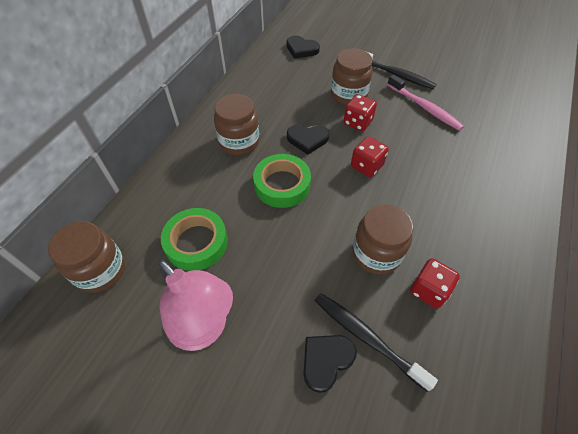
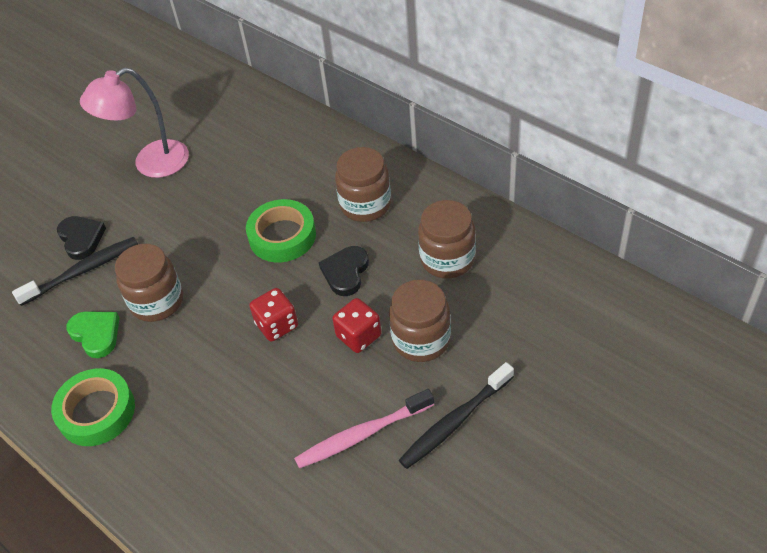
camera: 110 degrees right, 5 degrees down
brown jar [48,221,125,293] -> brown jar moved to [418,200,476,278]
green tape [161,208,228,271] -> green tape moved to [51,368,135,446]
black heart [287,35,320,59] -> none
red dice [410,258,460,309] -> green heart [66,311,120,358]

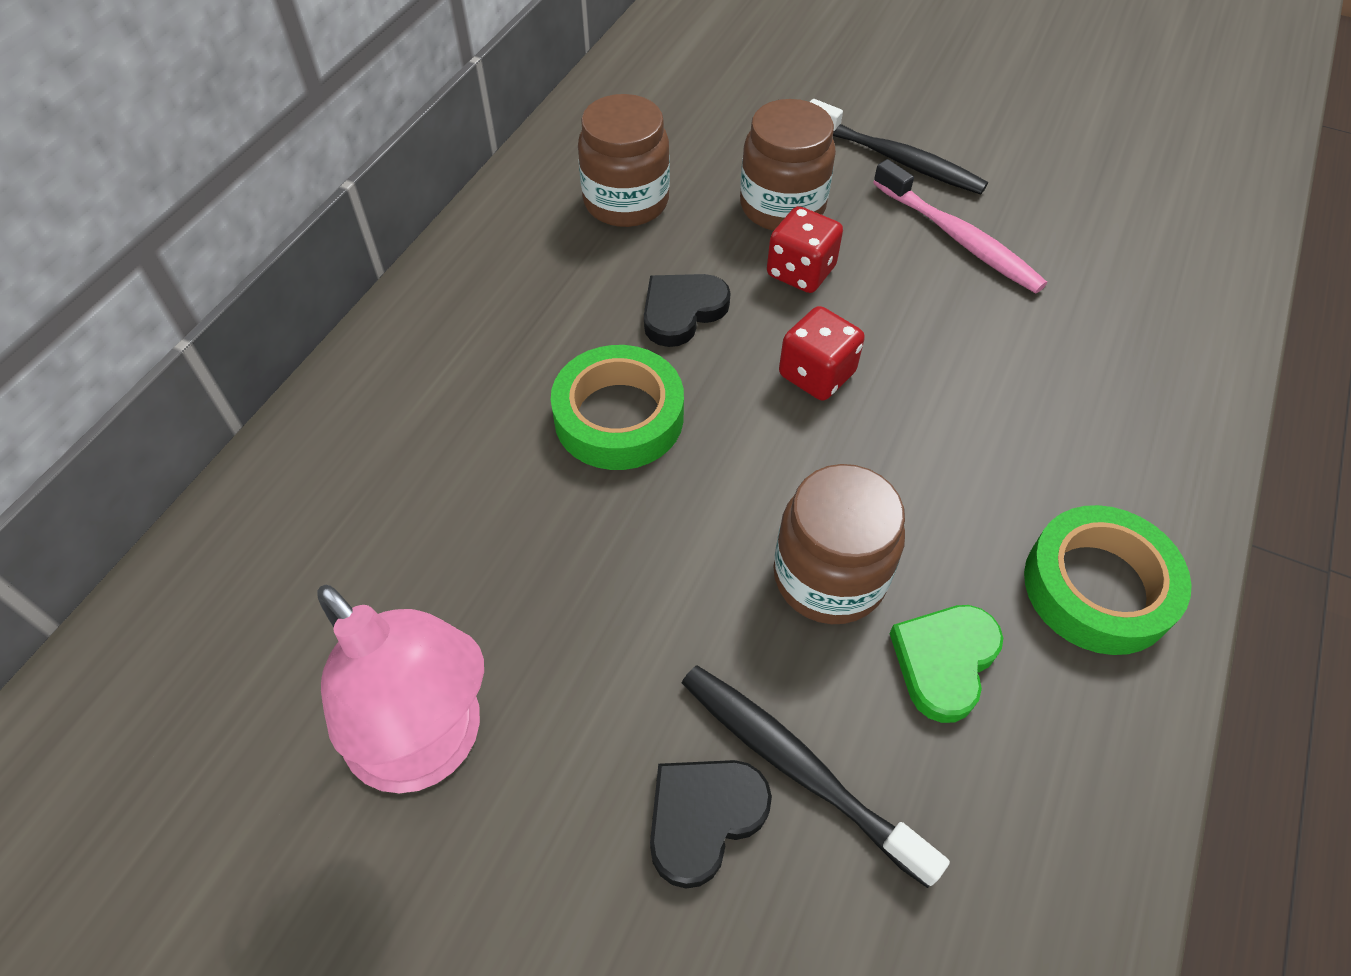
camera: 110 degrees left, 5 degrees up
black heart [319,246,369,296] -> black heart turned 135 degrees clockwise [644,274,731,347]
brown jar [335,147,391,222] -> none

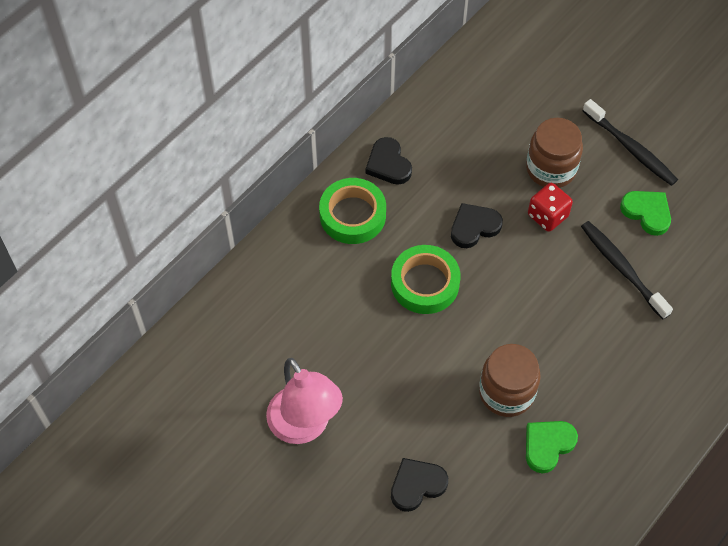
camera: 15 degrees right, 5 degrees up
brown jar [578,94,670,227] -> none
black toothbrush [682,665,950,888] -> black toothbrush moved to [581,221,673,320]
red dice [779,306,865,401] -> none
pink toothbrush [873,159,1047,294] -> green heart [620,191,671,236]
green tape [1024,505,1192,655] -> green tape moved to [319,178,386,244]
none -> black heart [366,137,412,185]

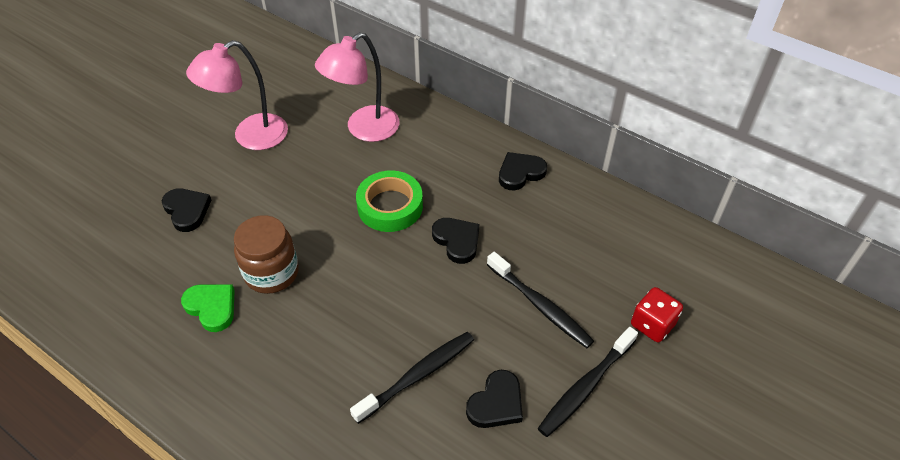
camera: 85 degrees right, 10 degrees down
green tape [319,178,386,244] -> none
brown jar [526,118,583,188] -> black toothbrush [487,252,594,348]
red dice [528,183,573,232] -> red dice moved to [631,287,683,342]
green heart [620,191,671,236] -> black heart [466,370,523,428]
none -> pink lamp [315,32,400,142]

